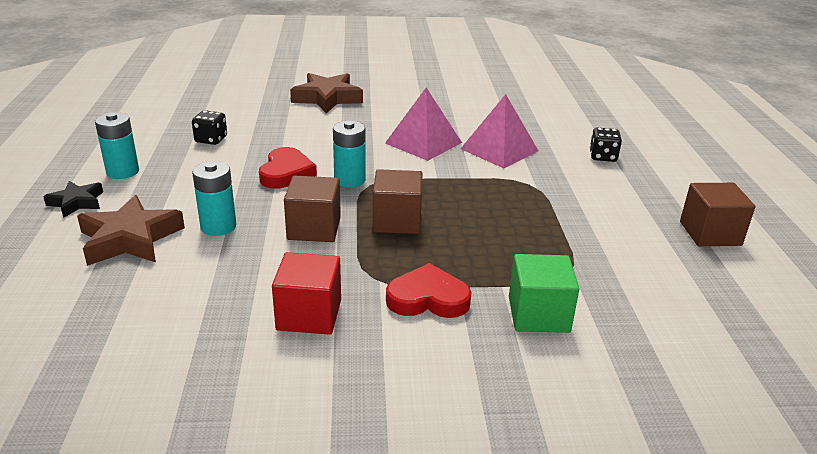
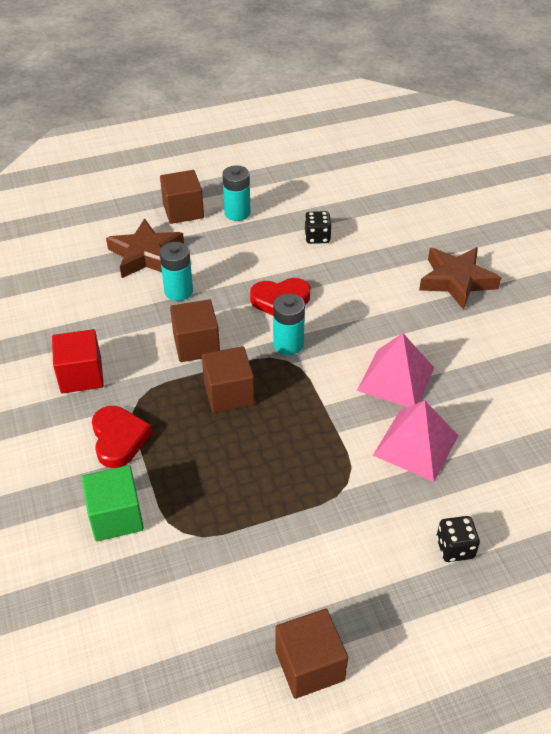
camera: 75 degrees right, 15 degrees up
black star [43,181,103,218] -> brown cube [160,170,204,224]

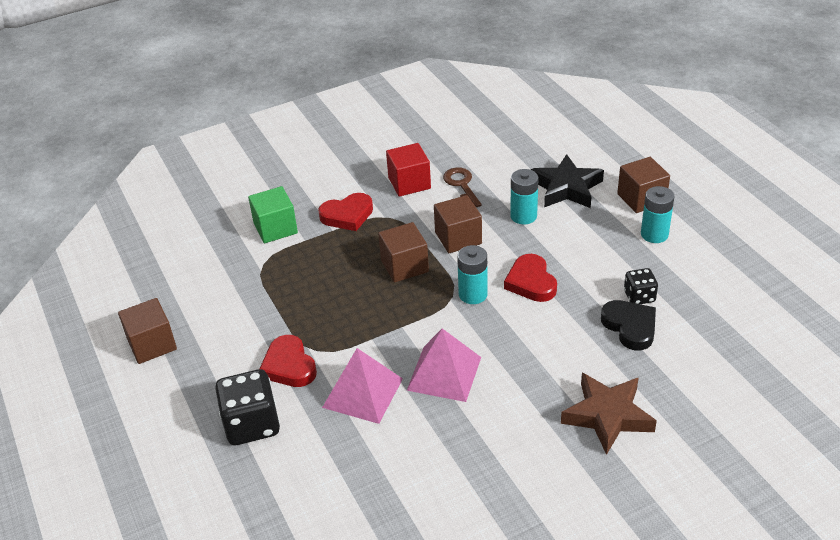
camera: 85 degrees right, 5 degrees down
brown star [106,218,184,278] -> black star [531,154,604,208]
black dice [437,516,480,562] -> black dice [215,369,280,445], size x1.77
none -> red heart [260,335,317,387]
none -> brown key [443,167,481,207]
none -> black heart [601,300,656,350]

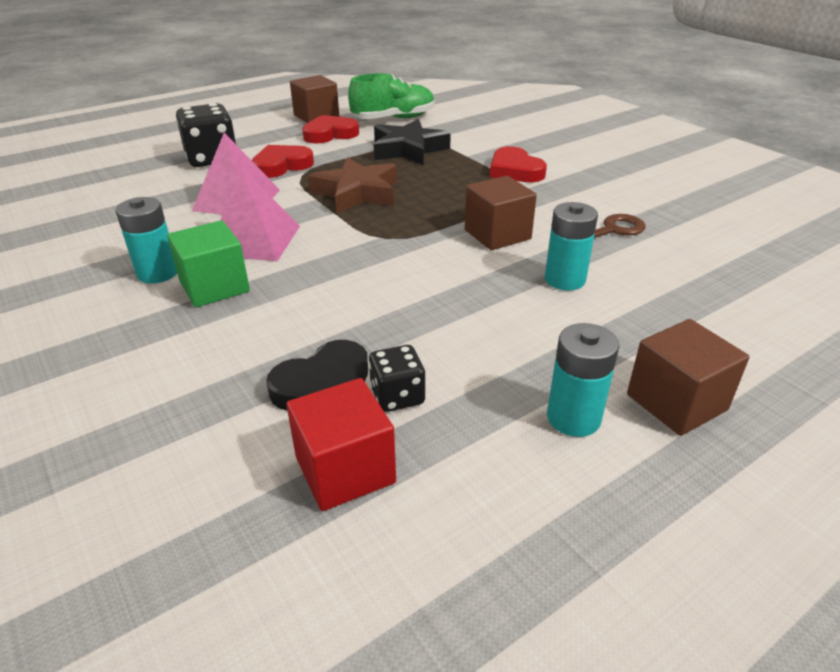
camera: 80 degrees right, 5 degrees down
green cube [248,186,298,243] -> green cube moved to [167,220,250,307]
brown cube [378,222,429,282] -> none
red cube [386,143,431,197] -> red cube moved to [286,378,396,511]
turquoise battery [457,245,488,304] -> turquoise battery moved to [116,197,177,284]
red heart [504,254,557,302] -> red heart moved to [302,115,359,144]
black star [531,154,604,208] -> black star moved to [374,119,451,165]
brown star [561,373,657,455] -> brown star moved to [308,157,397,213]
none -> green shoe [348,73,434,119]

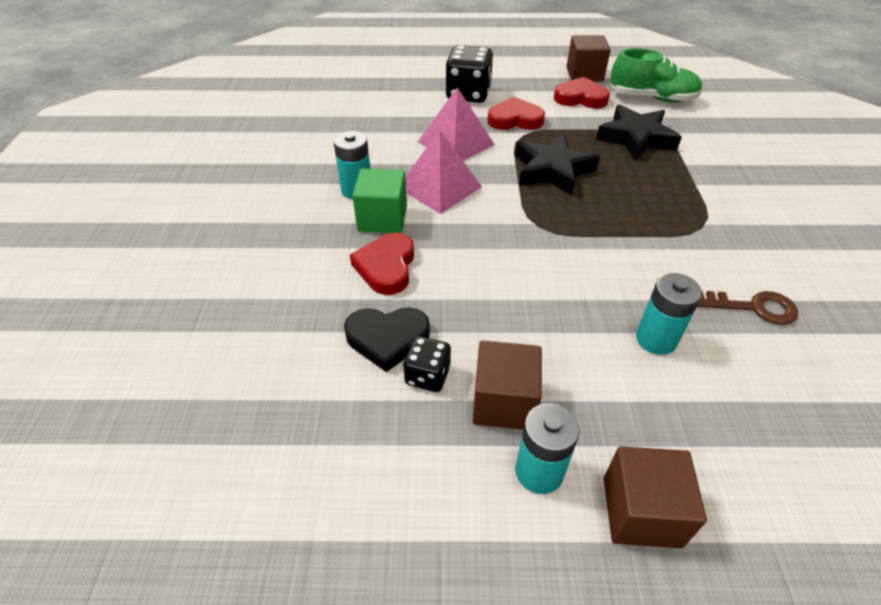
camera: 35 degrees right, 10 degrees up
red cube [286,378,396,511] -> none
brown star [308,157,397,213] -> black star [515,134,600,196]
brown cube [465,176,537,250] -> brown cube moved to [473,341,542,430]
red heart [490,146,547,182] -> red heart moved to [350,233,414,295]

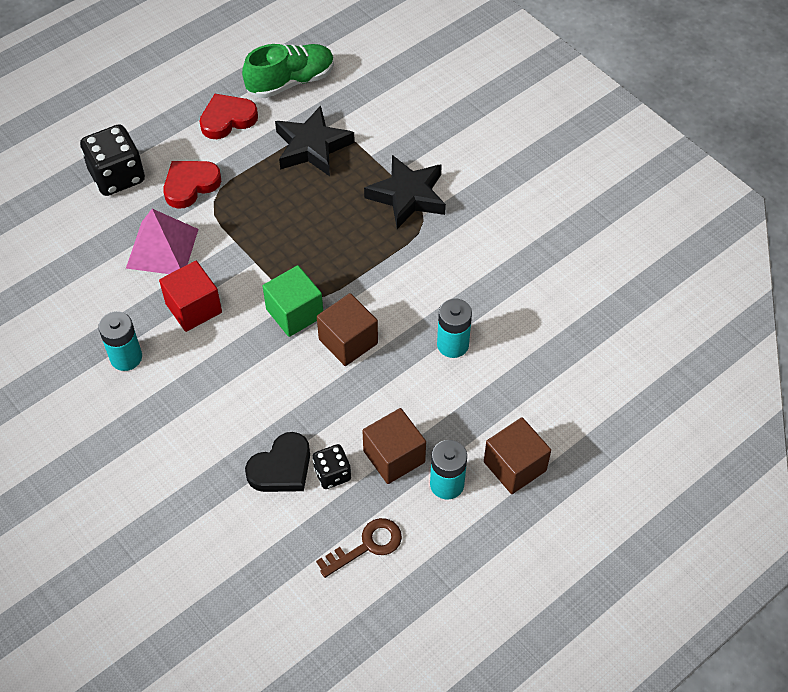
camera: 40 degrees left, 10 degrees up
red heart [350,233,414,295] -> none
green cube [352,168,407,233] -> green cube moved to [263,265,323,337]
pink pyramid [405,130,482,214] -> red cube [159,261,222,332]
black star [515,134,600,196] -> black star moved to [364,155,446,229]
brown cube [567,35,611,82] -> brown cube moved to [317,293,378,366]
brown key [697,291,798,325] -> brown key moved to [316,518,402,578]

